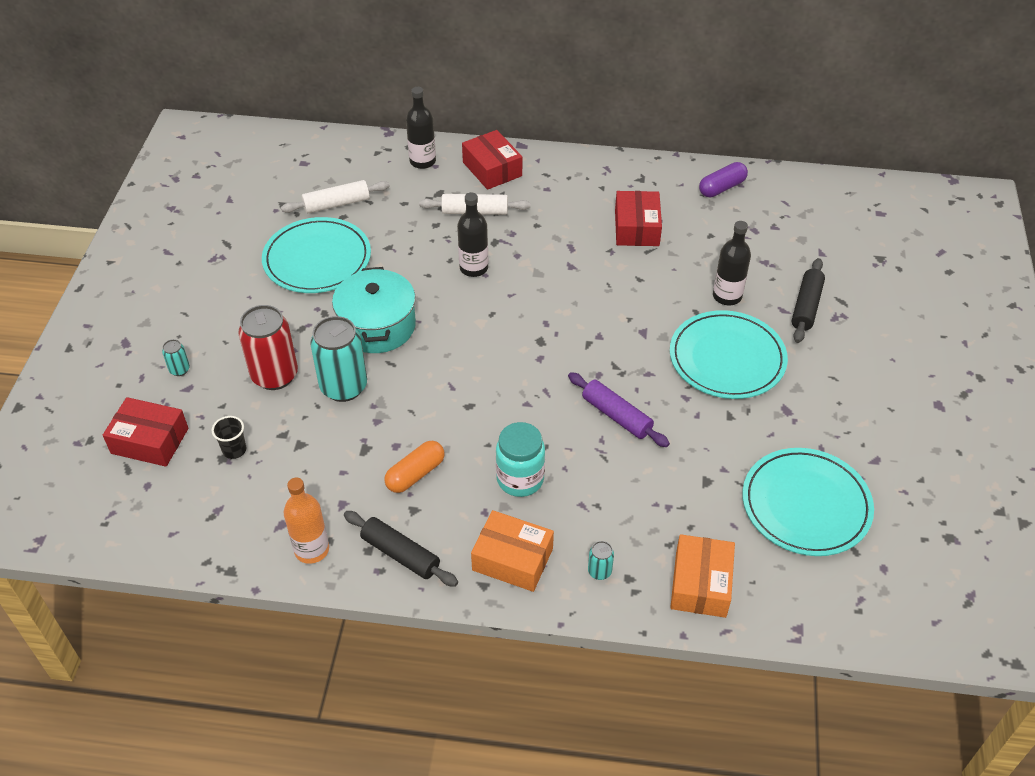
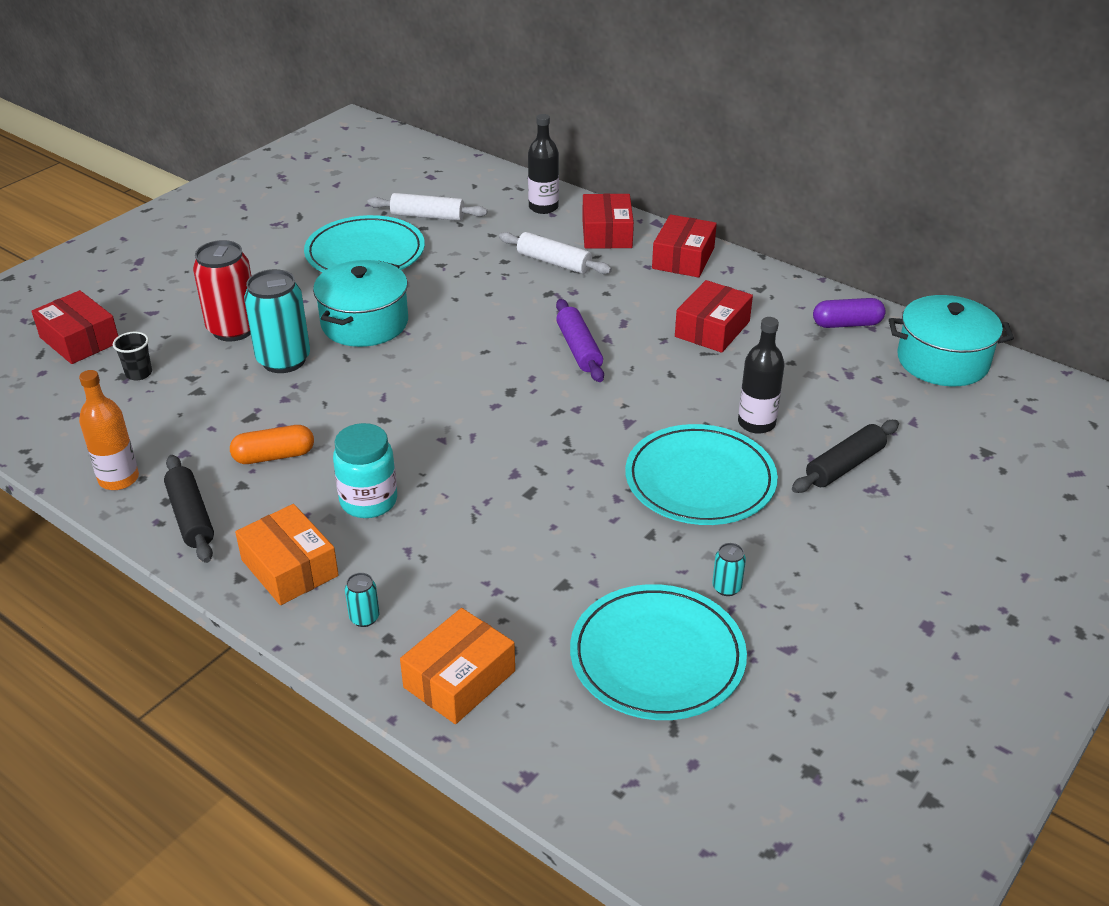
camera: 30 degrees right, 10 degrees down
turquoise can [162,339,190,376] -> turquoise can moved to [712,543,746,596]
black bottle [457,193,488,277] -> none
purple rolling pin [568,372,670,447] -> purple rolling pin moved to [556,299,604,382]
none -> red box [652,214,717,278]
none -> turquoise pot [889,295,1014,386]

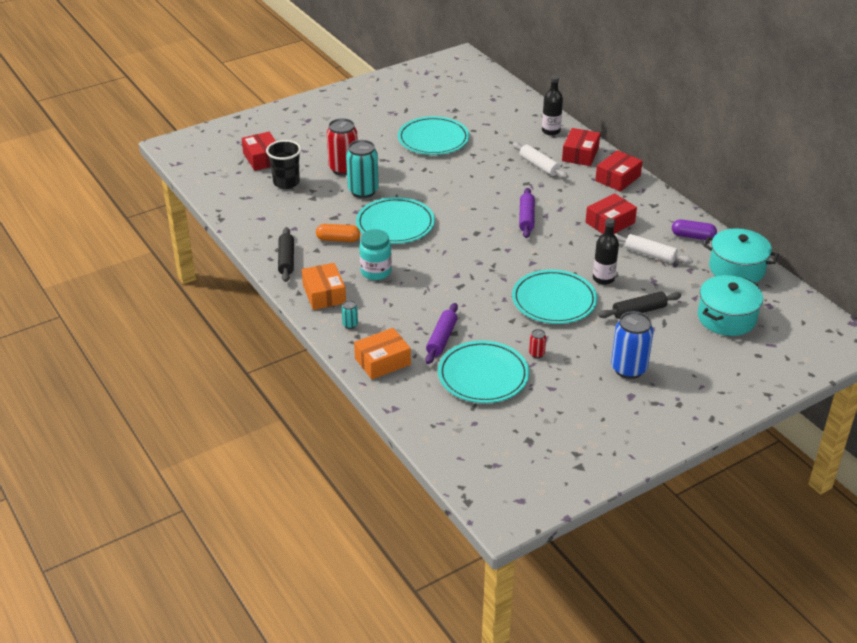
camera: 20 degrees right, 0 degrees up
orange bottle [79,370,139,490] -> none
black cup [113,332,152,380] -> black cup [266,140,301,189], size x1.81
turquoise pot [313,260,408,347] -> turquoise pot moved to [698,275,763,336]
white rolling pin [367,193,487,221] -> white rolling pin moved to [614,234,693,264]
turquoise can [712,543,746,596] -> red can [529,329,546,358]
none -> turquoise plate [356,197,435,244]
none -> purple rolling pin [425,303,458,364]
none -> blue can [611,311,654,379]

